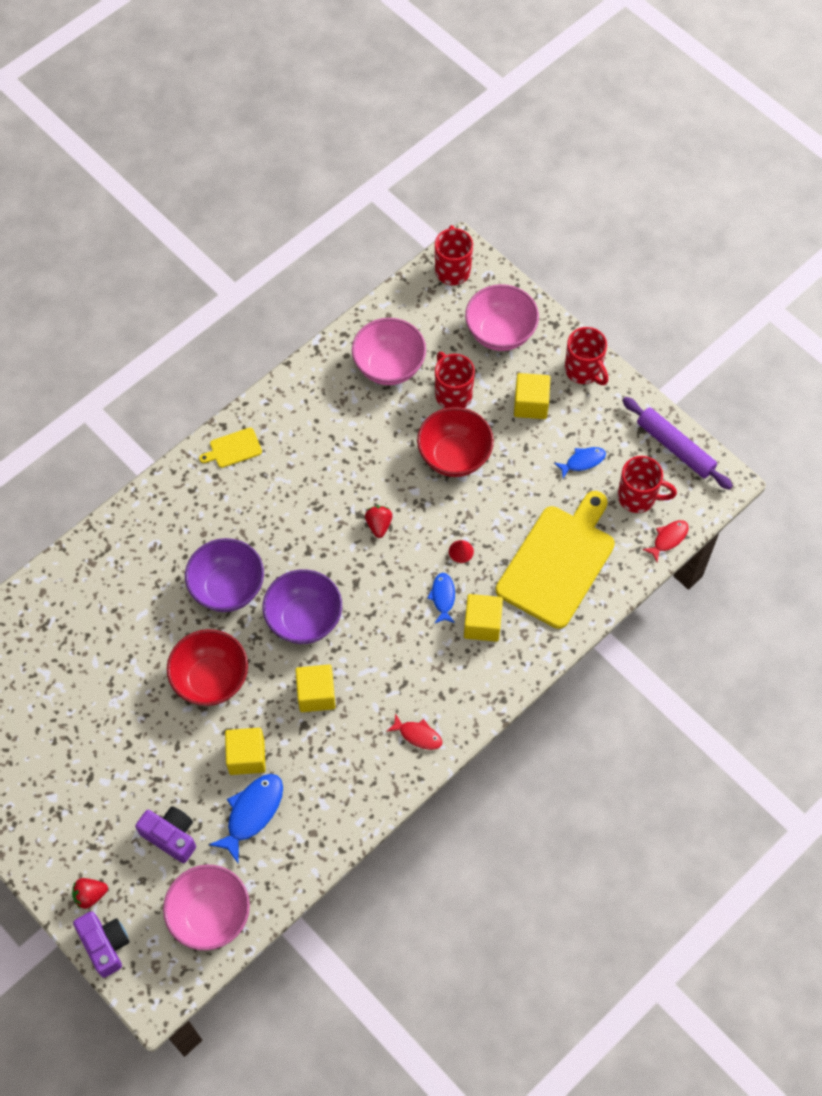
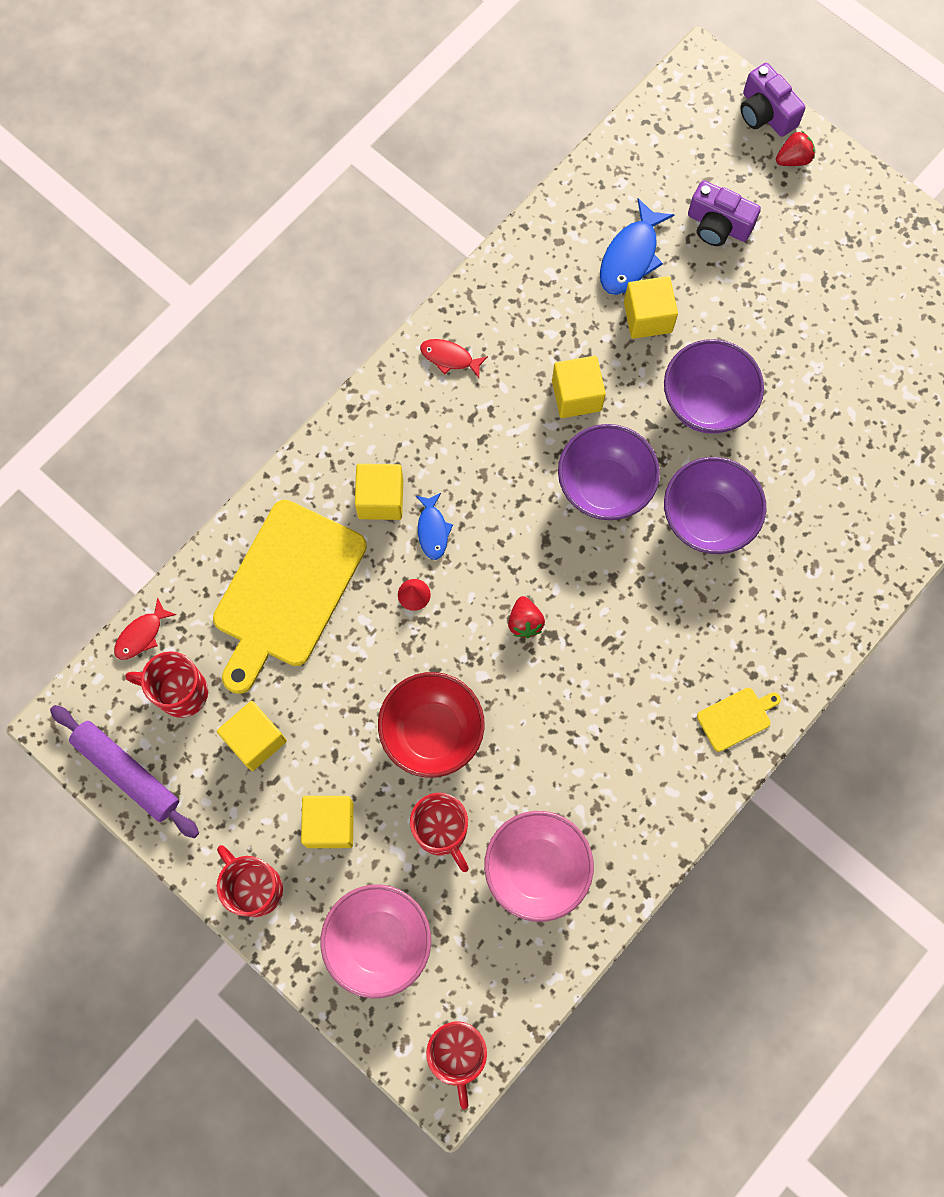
camera: 175 degrees right, 10 degrees up
pink bowl [163,865,250,951] -> none
red bowl [167,629,248,706] -> purple bowl [664,339,764,434]
blue fish [554,447,606,478] -> yellow cube [217,701,287,771]

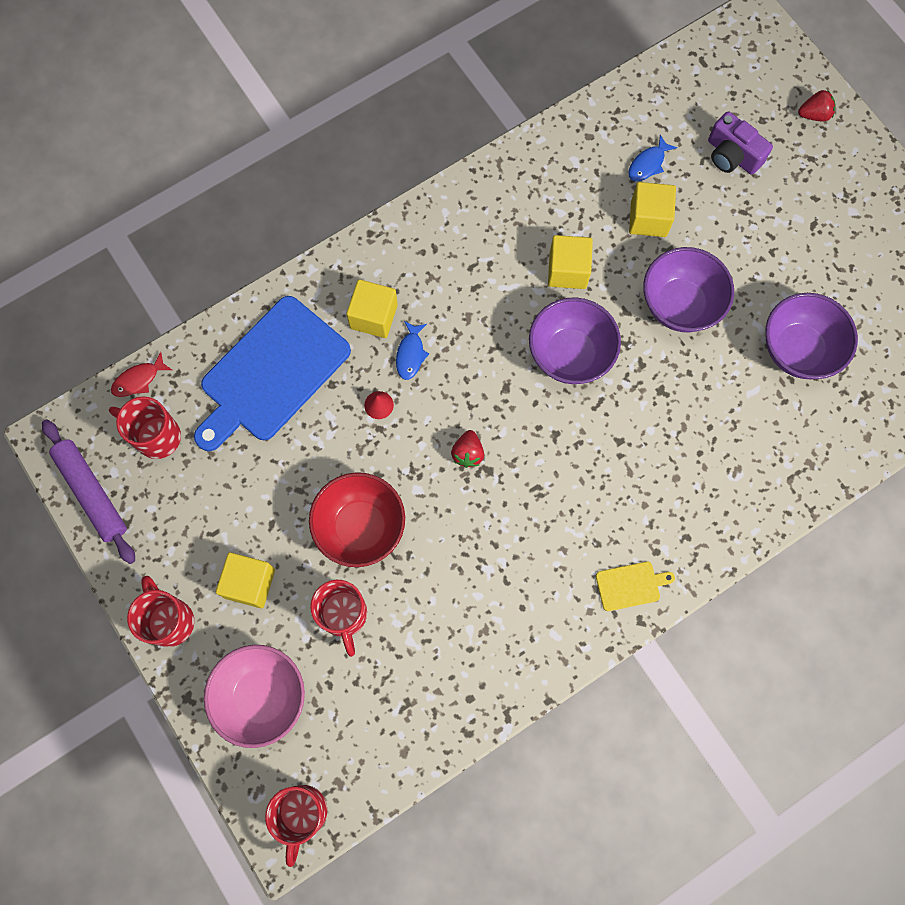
camera: 15 degrees right, 0 degrees up
yellow cutting board [213,500,367,694] -> blue cutting board [194,296,351,451]
yellow cube [217,701,287,771] -> none
red fish [420,339,488,378] -> none
pink bowl [484,811,594,922] -> none
blue fish [600,198,674,295] -> blue fish [628,135,677,181], size x0.61
purple bowl [664,457,766,554] -> purple bowl moved to [765,293,858,379]
purple camera [740,63,805,137] -> none

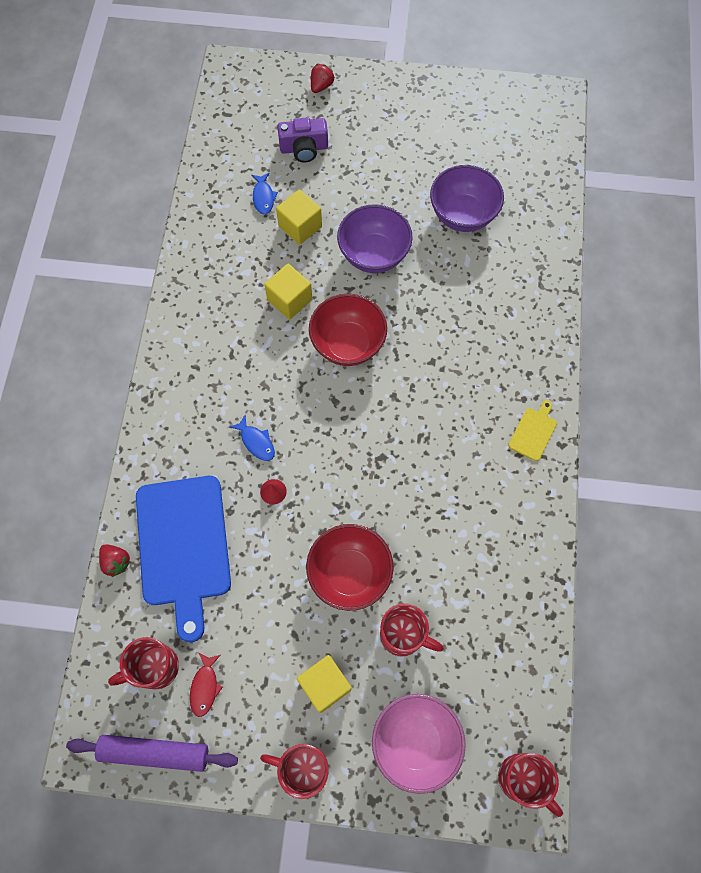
camera: 50 degrees left, 5 degrees down
red fish [111,352,172,397] -> red fish moved to [190,652,223,717]
yellow cube [346,279,398,338] -> none
red strawberry [451,430,484,468] -> red strawberry moved to [99,544,131,577]
purple bowl [529,297,621,384] -> red bowl [309,294,387,366]

